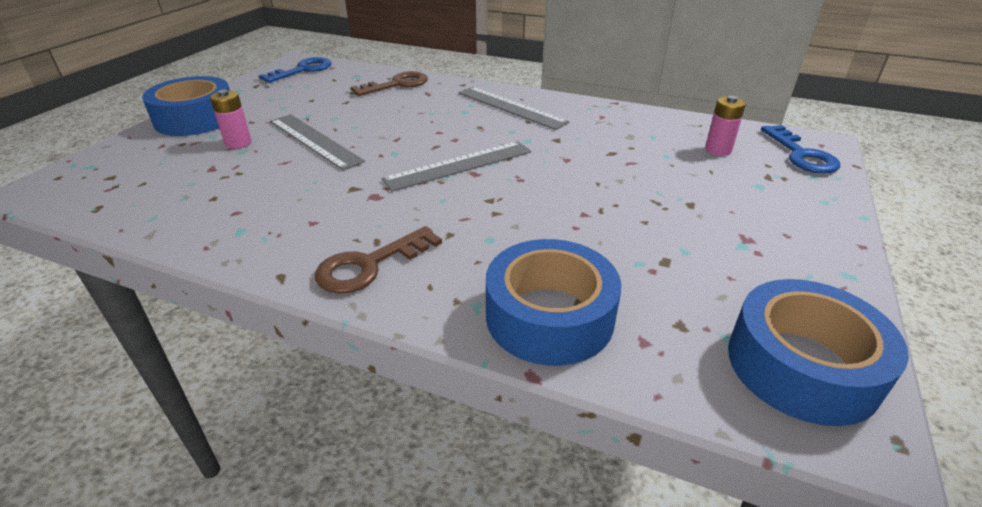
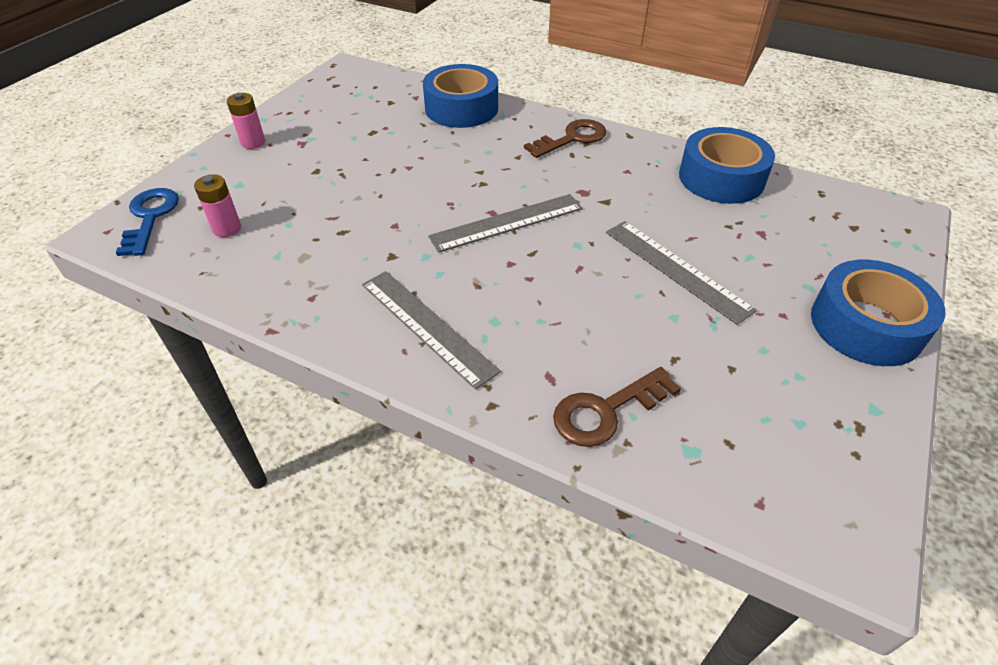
camera: 175 degrees left, 10 degrees up
pink battery [210,90,251,149] -> pink battery moved to [227,93,265,149]
blue key [259,57,332,83] -> none
blue tape [728,279,909,426] -> blue tape moved to [679,127,775,204]

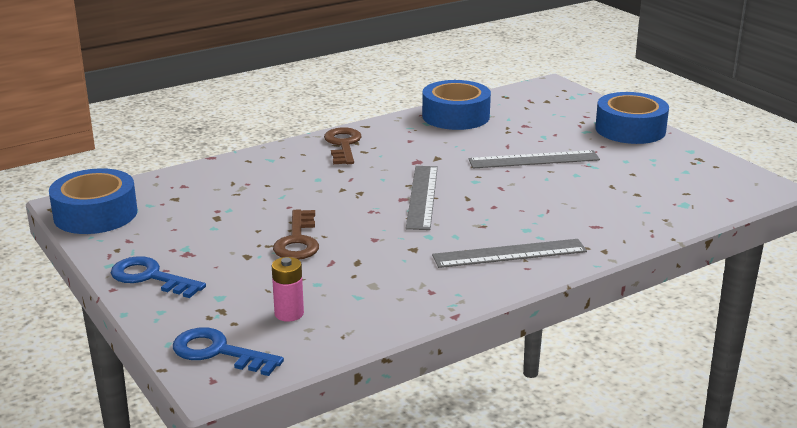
camera: 60 degrees left, 20 degrees down
pink battery [227,93,265,149] -> blue key [111,256,206,298]
blue tape [423,64,498,128] -> blue tape moved to [49,168,137,234]
brown key [553,367,681,447] -> brown key moved to [273,209,319,260]

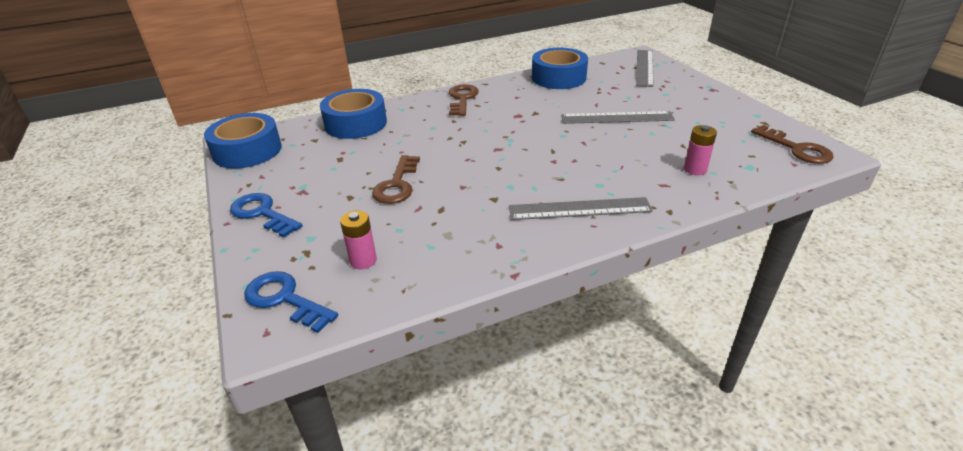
camera: 10 degrees right, 10 degrees up
grey ruler [406,166,438,230] -> grey ruler moved to [636,50,654,87]
blue tape [595,92,669,144] -> blue tape moved to [320,89,387,139]
none -> pink battery [684,125,717,175]
none -> brown key [751,125,834,164]

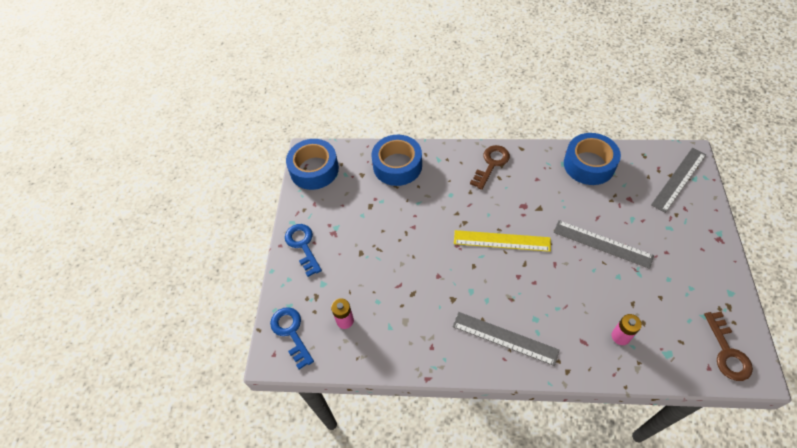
camera: 30 degrees right, 20 degrees up
brown key [372,155,420,204] -> none
none -> yellow ruler [454,230,551,252]

